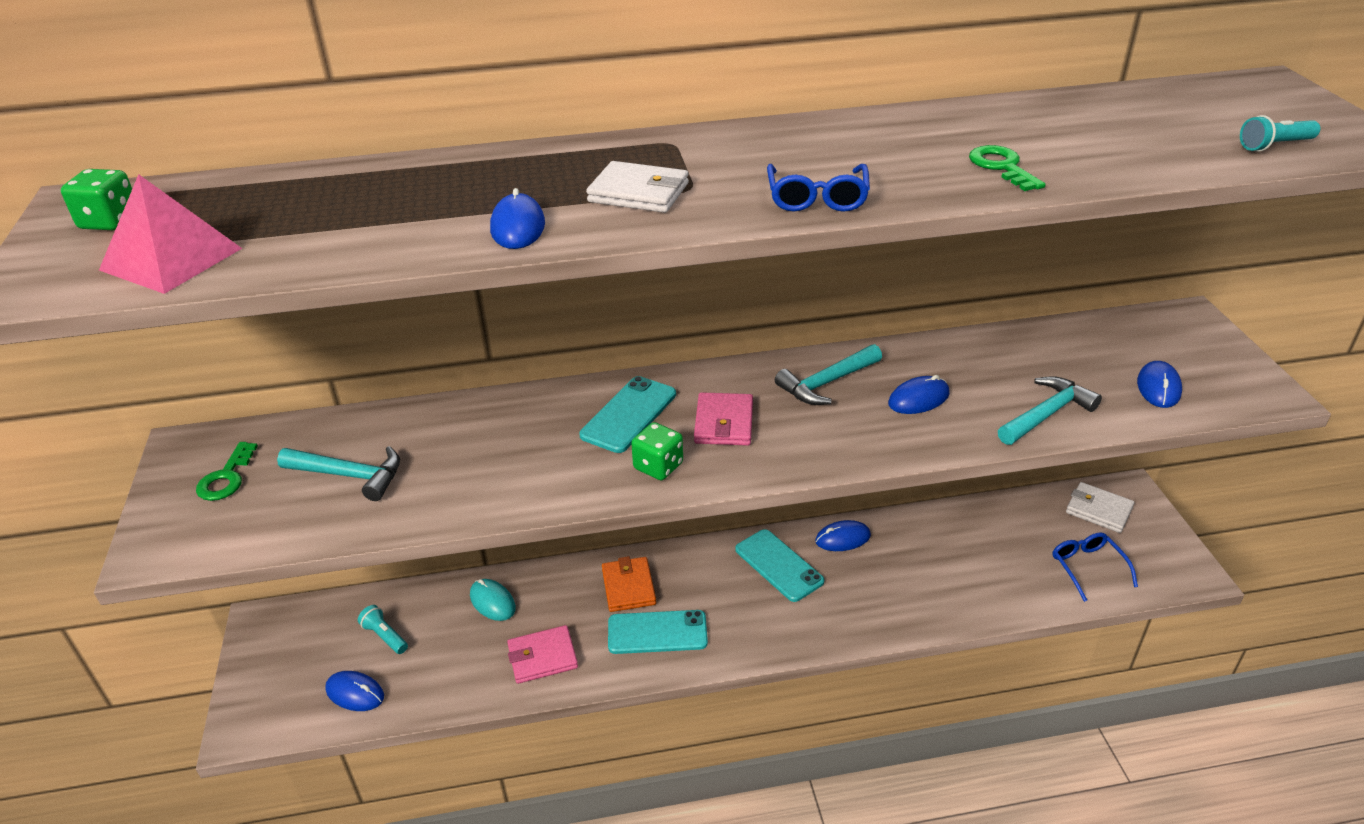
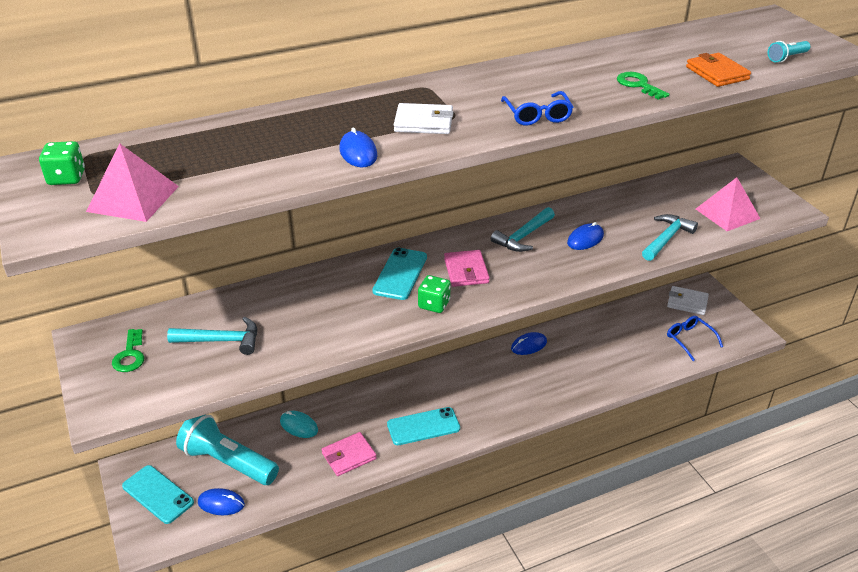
camera: 15 degrees left, 0 degrees up
turquoise flashlight [358,605,408,654] -> turquoise flashlight [176,415,279,485], size x2.36
orange wallet [602,556,656,612] -> orange wallet moved to [686,53,751,87]
turquoise phone [735,529,824,602] -> turquoise phone moved to [122,465,194,524]
blue mouse [1137,361,1182,408] -> pink pyramid [696,177,761,231]

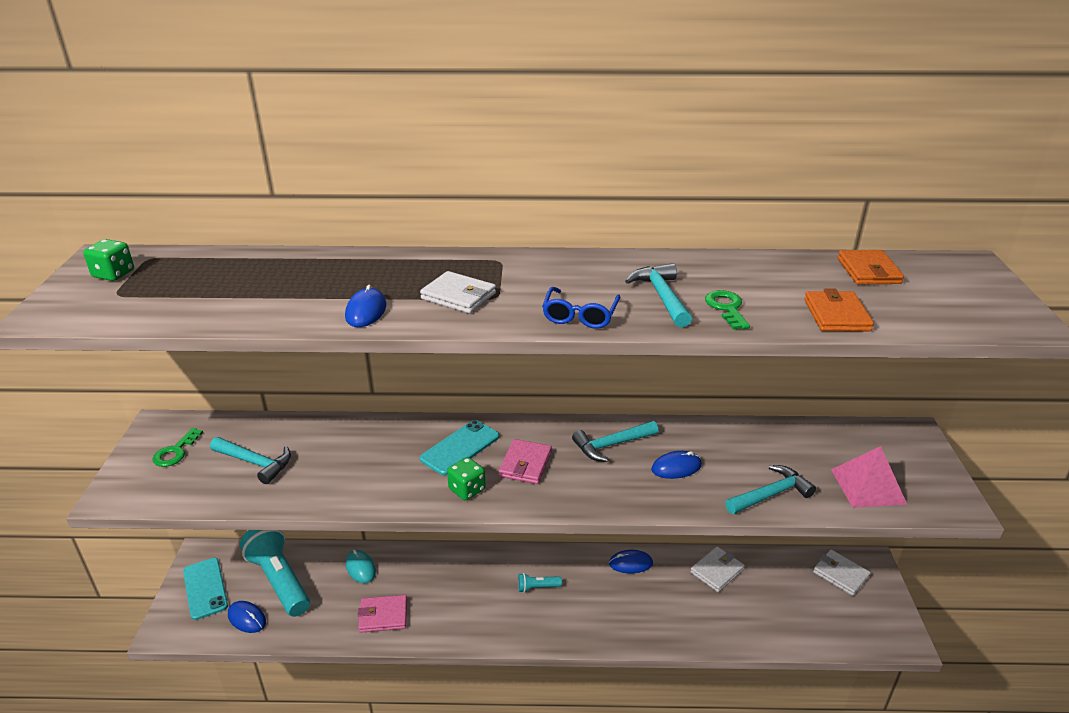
camera: 25 degrees right, 5 degrees down
pink pyramid [86,143,179,222] -> none
turquoise phone [387,407,460,445] -> none
blue glasses [667,316,723,361] -> none
turquoise flashlight [768,41,810,63] -> turquoise flashlight moved to [518,573,562,593]
none -> turquoise hammer [625,263,692,328]
none -> white wallet [690,546,745,592]
none -> orange wallet [837,250,904,285]

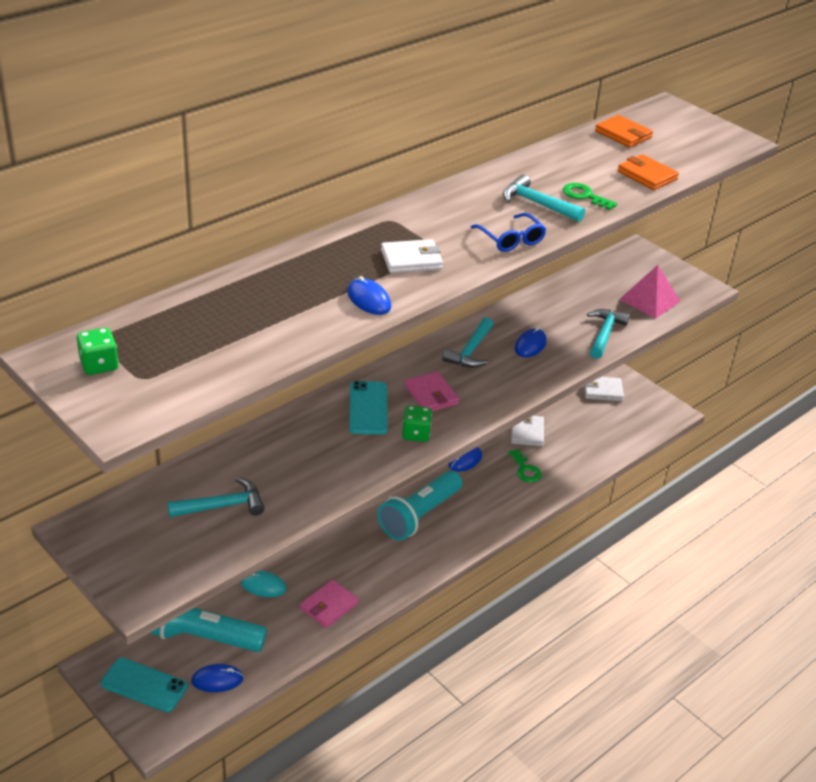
camera: 45 degrees left, 5 degrees up
green key [153,428,203,467] -> green key moved to [508,449,542,482]
turquoise flashlight [518,573,562,593] -> turquoise flashlight [377,471,462,540], size x2.36

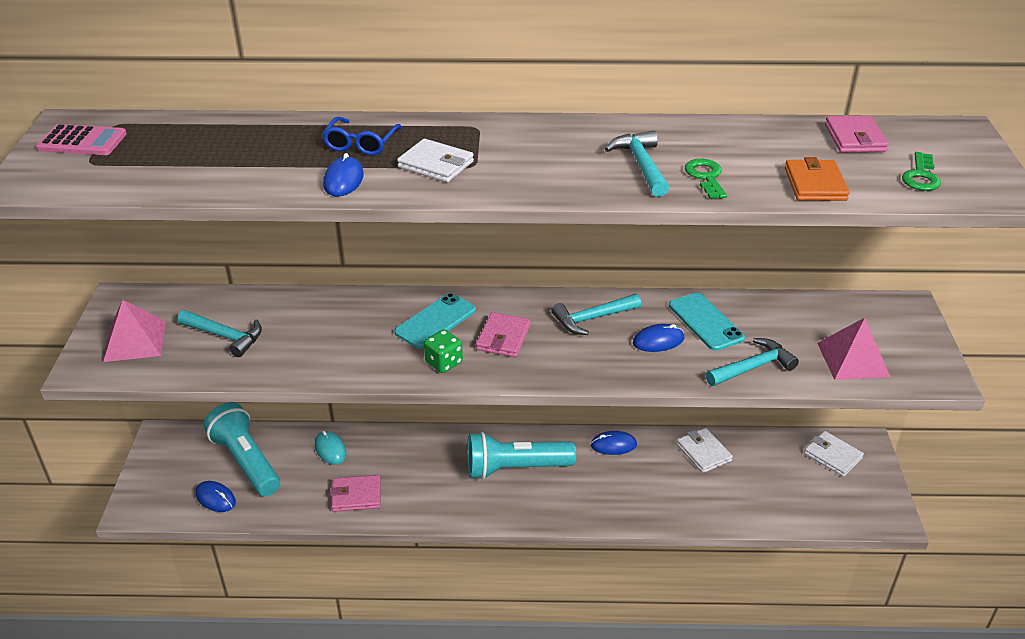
camera: 45 degrees right, 0 degrees up
green dice [77,328,119,375] -> pink calculator [36,124,127,155]
turquoise phone [101,657,188,712] -> turquoise phone moved to [669,293,745,351]
blue glasses [470,213,546,252] -> blue glasses moved to [322,117,402,155]
green key [508,449,542,482] -> green key moved to [902,152,941,191]
white wallet [511,416,544,447] -> white wallet turned 75 degrees counterclockwise [677,428,733,473]
orange wallet [595,115,653,148] -> pink wallet [825,116,889,152]
none -> pink pyramid [103,300,166,362]

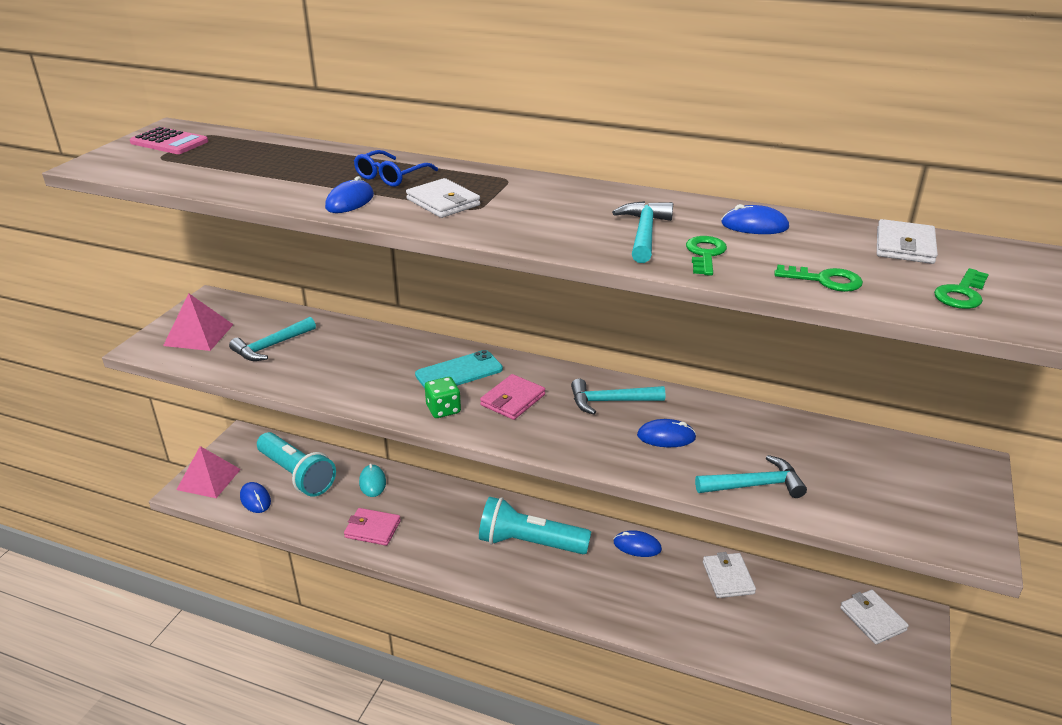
camera: 20 degrees right, 5 degrees down
turquoise hammer [178,310,262,357] -> turquoise hammer turned 90 degrees clockwise [229,317,316,361]
turquoise flashlight [204,402,280,496] -> turquoise flashlight turned 150 degrees clockwise [257,432,336,497]
turquoise phone [669,293,745,351] -> none
orange wallet [785,157,850,201] -> green key [774,265,863,292]
pink pyramid [817,318,890,380] -> pink pyramid moved to [176,446,241,498]
pink wallet [825,116,889,152] -> white wallet [877,219,938,264]
none -> blue mouse [721,204,789,234]

